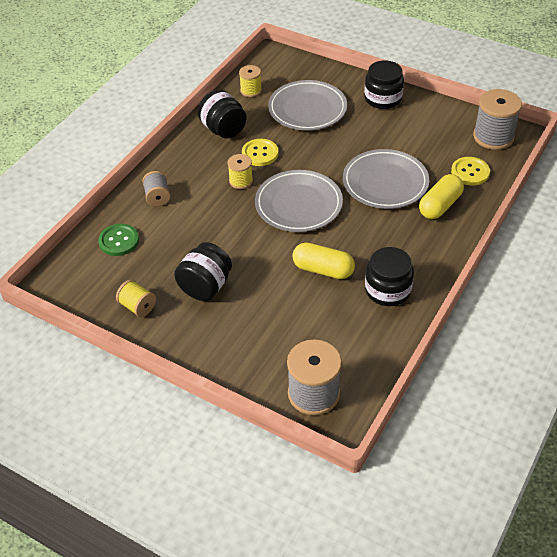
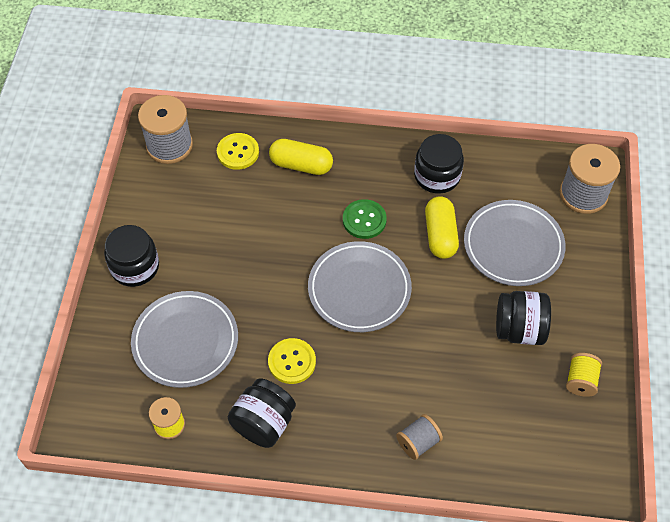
camera: 115 degrees left, 10 degrees up
green button [98,224,139,256] -> green button moved to [343,199,387,239]
yellow spool [228,154,253,189] -> none
grey plate [343,149,429,209] -> grey plate moved to [464,200,566,286]

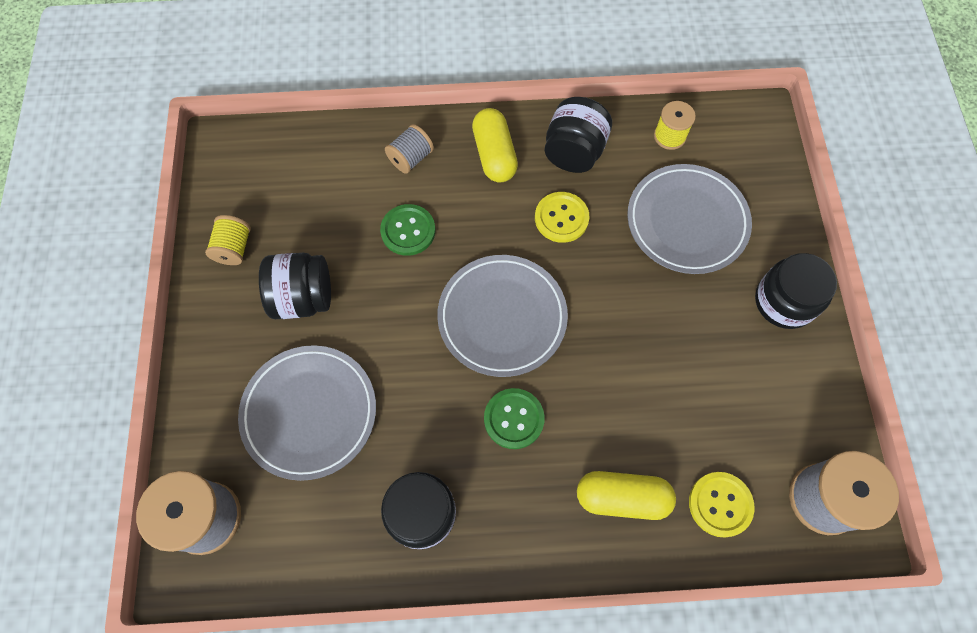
camera: 170 degrees right, 10 degrees up
yellow capsule [425,196,459,259] -> yellow capsule moved to [472,108,518,183]
none -> green button [380,204,435,256]

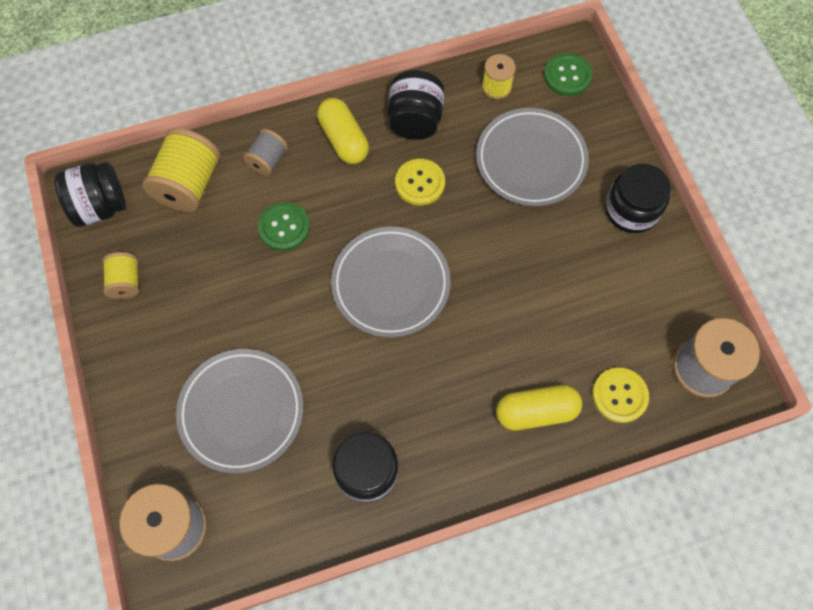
camera: 15 degrees left, 0 degrees up
black jar [259,253,331,319] -> black jar moved to [54,162,126,227]
green button [484,388,545,449] -> green button moved to [544,53,592,96]
none -> yellow spool [142,128,220,212]

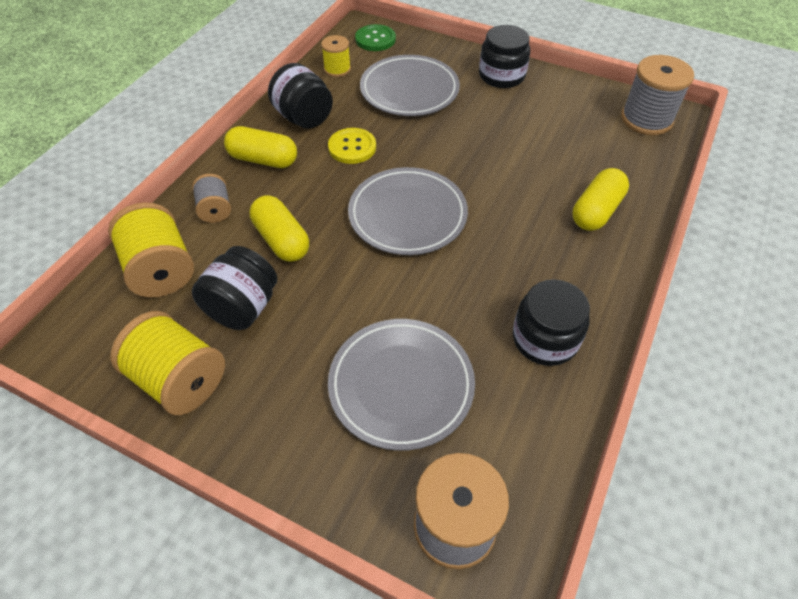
camera: 45 degrees left, 15 degrees down
black jar [54,162,126,227] -> black jar moved to [192,246,277,330]
yellow spool [103,252,139,299] -> yellow spool [110,311,225,415], size x1.77
green button [258,202,310,251] -> yellow capsule [250,195,309,262]
yellow button [592,368,649,423] -> none

